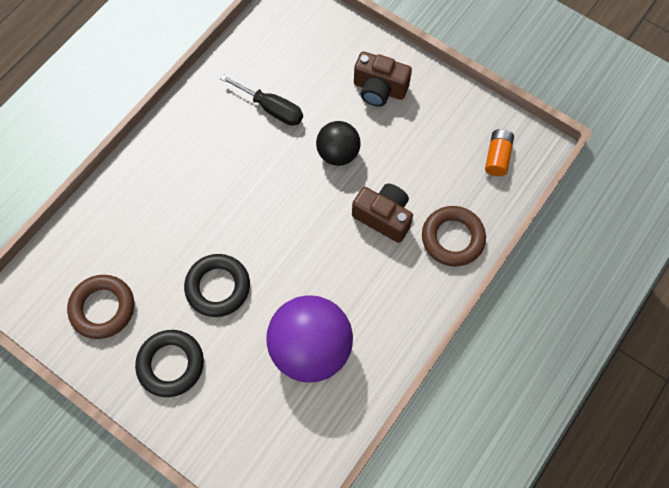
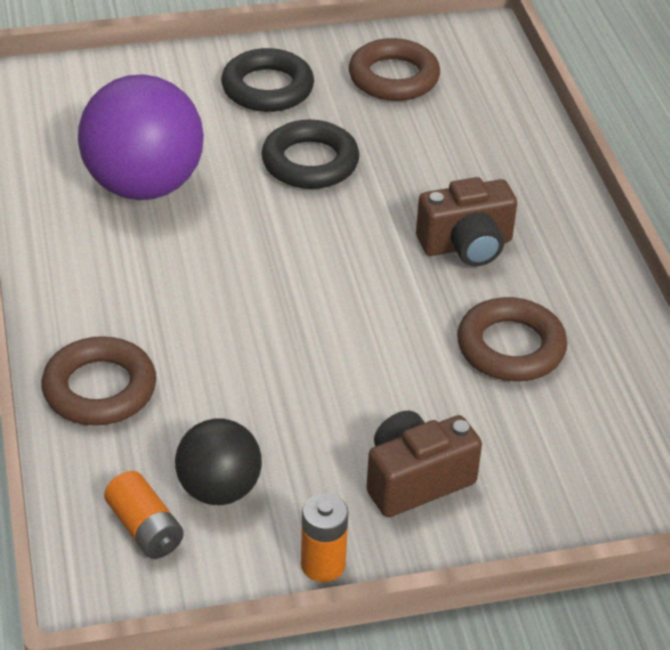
camera: 130 degrees right, 25 degrees down
black screwdriver [220,74,303,126] -> brown ring [457,297,567,381]
black ball [316,121,361,166] -> black ball moved to [175,418,262,505]
brown camera [352,184,413,243] -> brown camera moved to [416,177,517,266]
none -> orange battery [301,493,348,582]

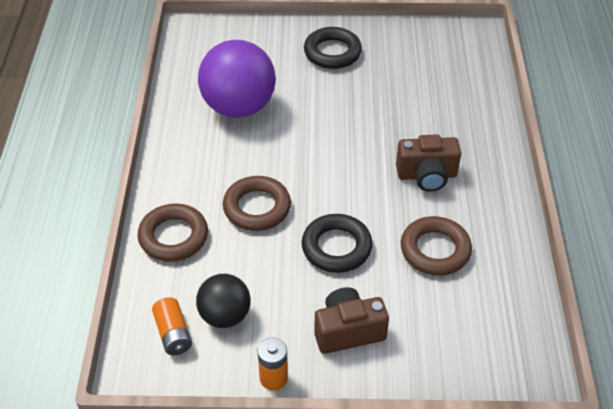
camera: 15 degrees right, 5 degrees up
black ring [262,120,359,189] -> black ring moved to [302,214,373,273]
brown ring [349,38,440,101] -> brown ring moved to [223,176,291,231]

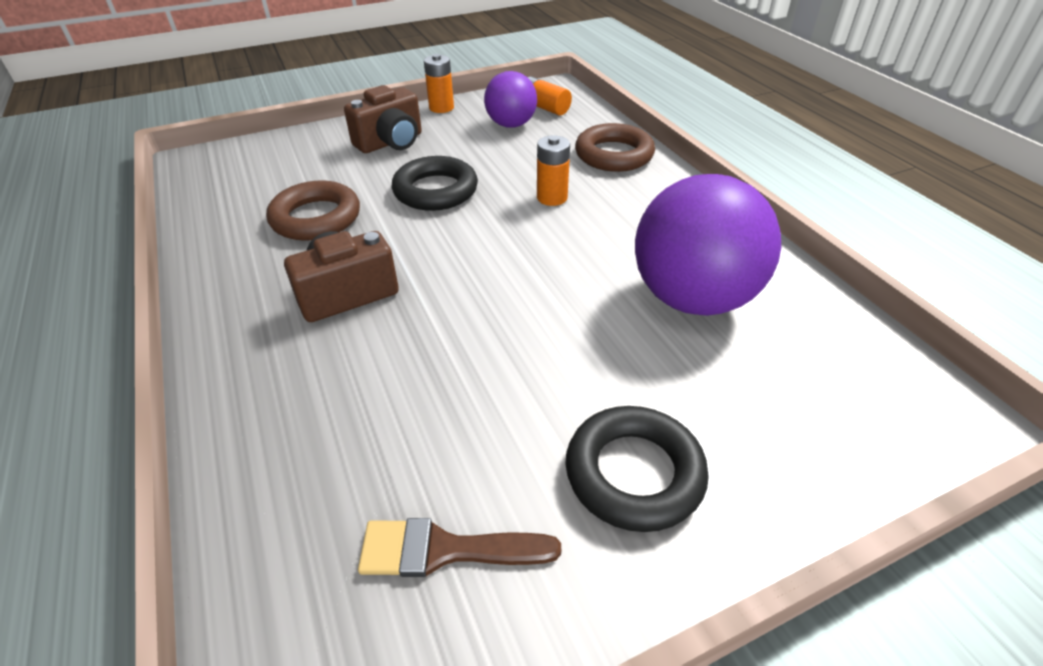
camera: 155 degrees right, 5 degrees down
black ball [196,274,251,328] -> purple ball [484,71,537,128]
brown ring [223,176,291,231] -> orange battery [537,135,570,206]
none -> brown brush [358,518,561,577]

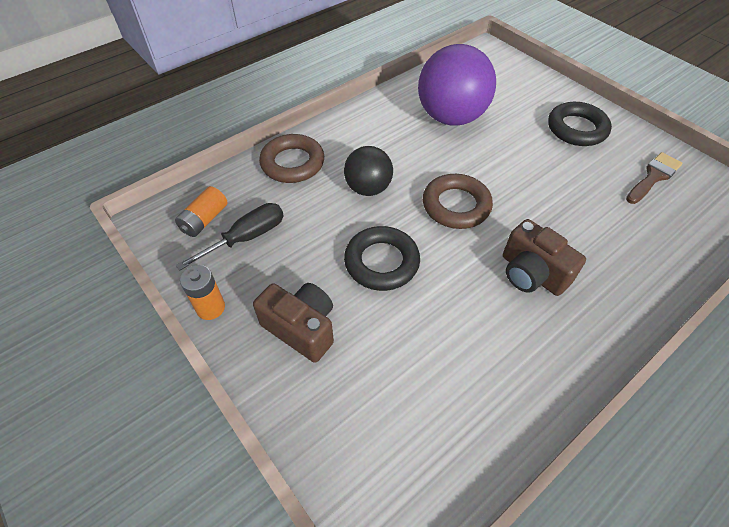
camera: 105 degrees left, 10 degrees up
brown ring [266,180,360,241] -> brown ring moved to [423,174,493,229]
brown brush [358,518,561,577] -> brown brush turned 120 degrees counterclockwise [626,152,682,204]
purple ball [484,71,537,128] -> black screwdriver [176,203,284,271]
orange battery [537,135,570,206] -> black ball [344,146,393,196]

